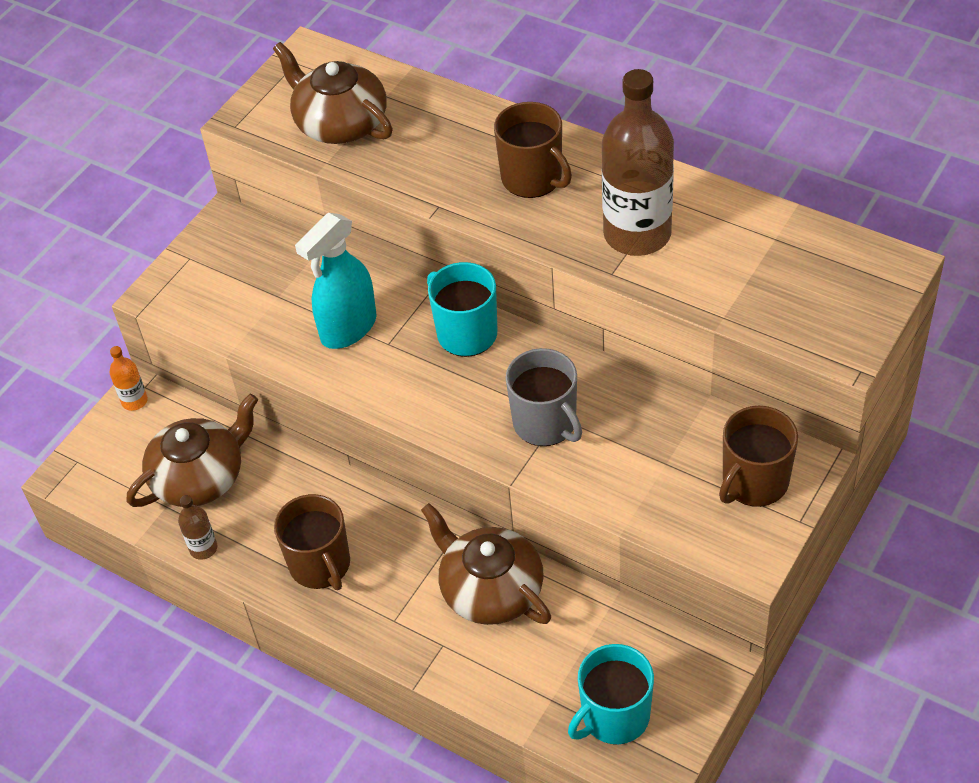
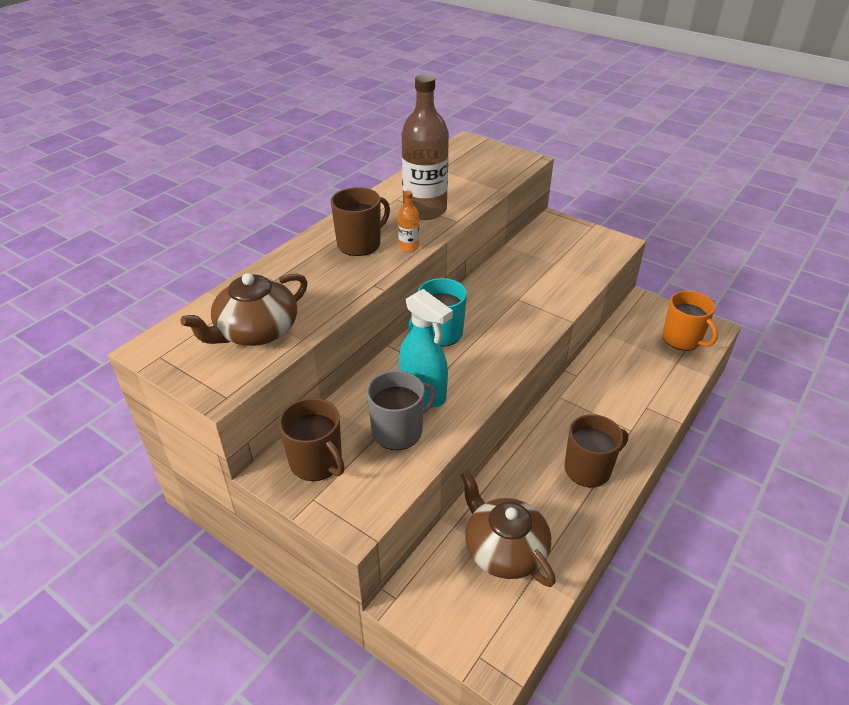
camera: 90 degrees left, 10 degrees down
orange bottle [109,346,148,411] -> orange bottle moved to [398,191,419,252]
brown bottle [178,495,217,560] -> none
brown teapot [421,503,551,625] -> none
grey mug [505,348,582,446] -> grey mug moved to [366,370,436,450]
turquoise mug [568,644,654,745] -> orange mug [662,291,718,351]
brown mug [719,406,798,507] -> brown mug moved to [278,398,345,481]

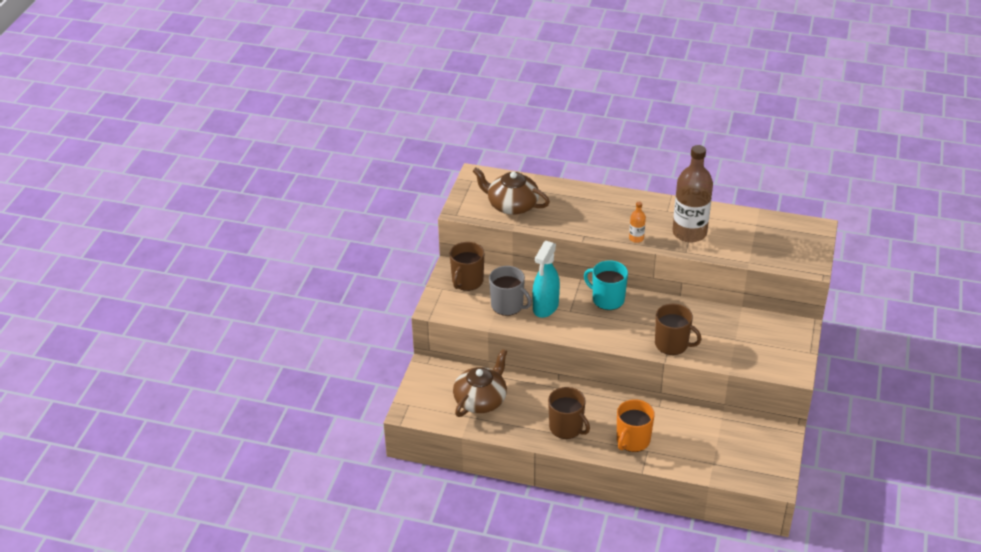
camera: 70 degrees right, 0 degrees up
brown mug [331,187,390,256] -> brown mug moved to [655,304,702,355]
orange mug [662,291,718,351] -> orange mug moved to [617,399,655,452]

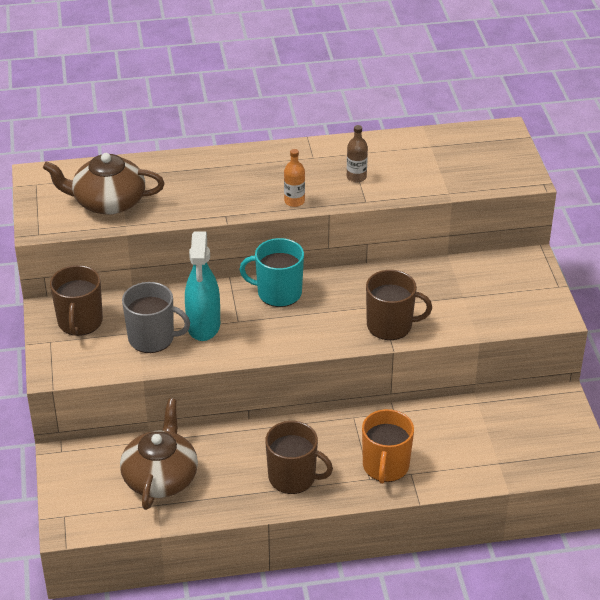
camera: 25 degrees left, 0 degrees up
brown bottle [673,145,713,243] -> brown bottle [347,125,368,182], size x0.43

